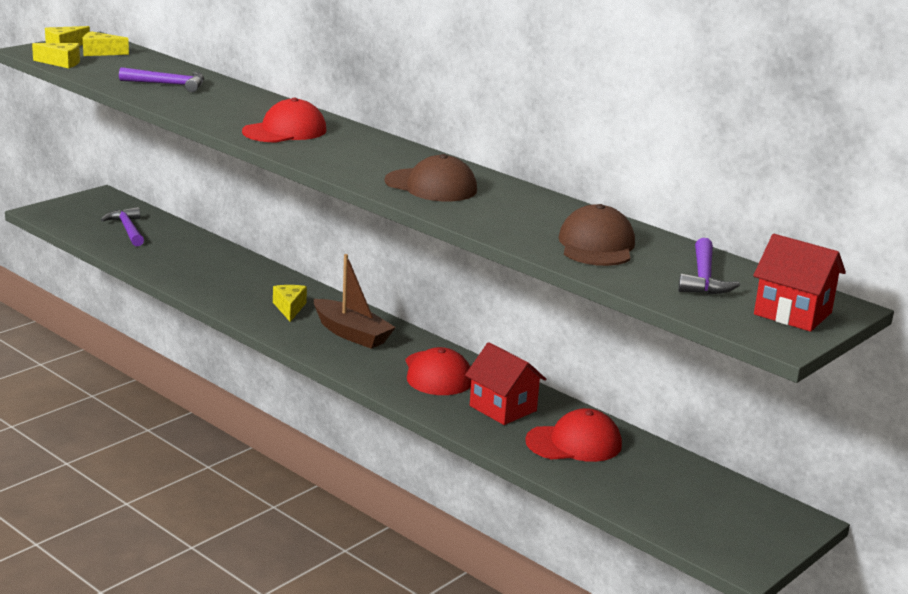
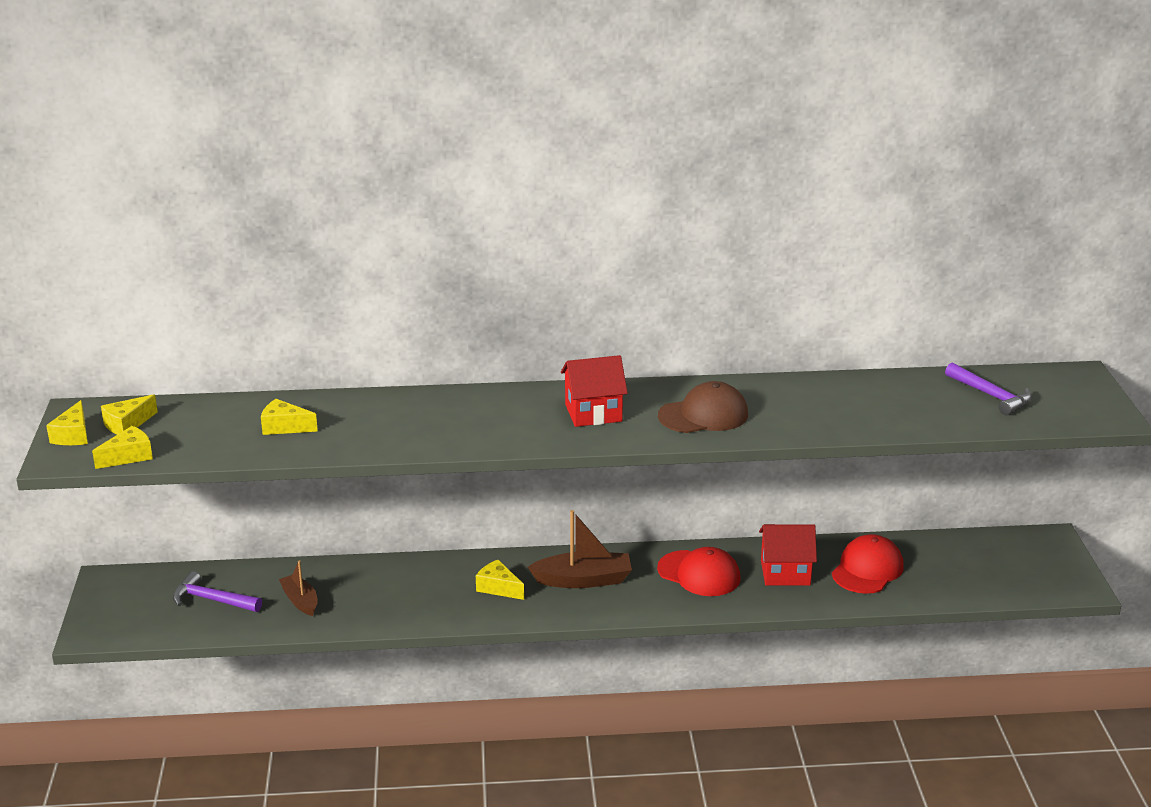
camera: 45 degrees left, 5 degrees up
purple hammer [119,67,204,92] -> yellow cheese [261,399,318,435]
red cap [242,98,327,143] -> none
brown cap [558,204,635,266] -> none
red house [753,234,846,332] -> red house moved to [561,355,628,427]
none -> brown boat [279,560,318,616]

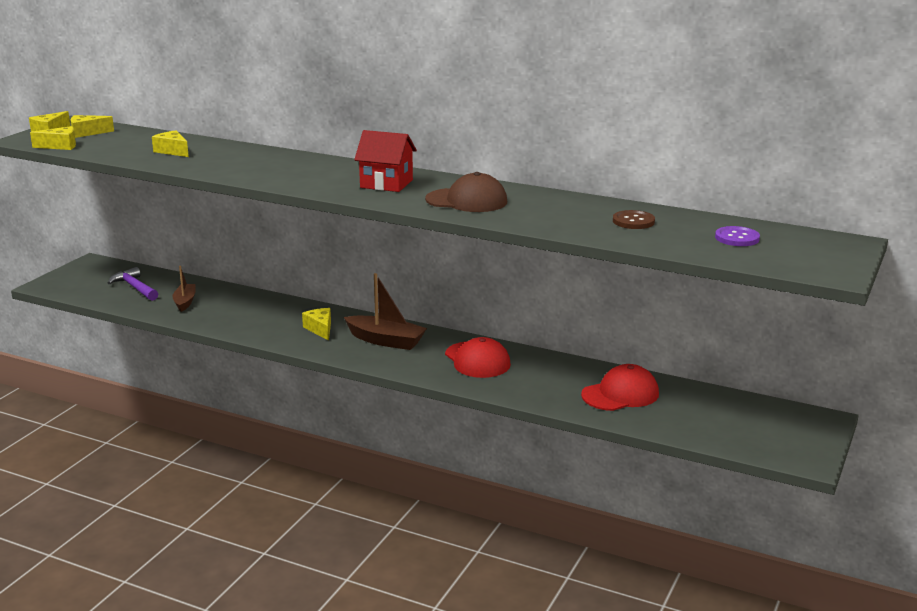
camera: 30 degrees right, 5 degrees down
red house [759,524,817,586] -> none
purple hammer [945,363,1032,415] -> purple button [715,226,760,246]
none -> brown button [613,210,655,229]

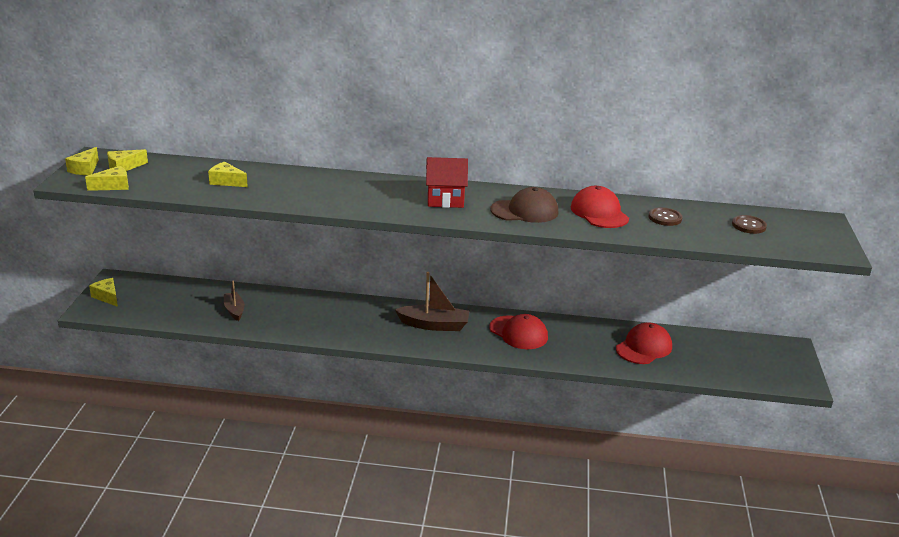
camera: 20 degrees left, 5 degrees up
purple hammer [108,267,158,301] -> none
yellow cheese [302,308,331,341] -> yellow cheese moved to [89,278,118,307]
purple button [715,226,760,246] -> brown button [732,215,767,234]
none -> red cap [571,186,629,228]

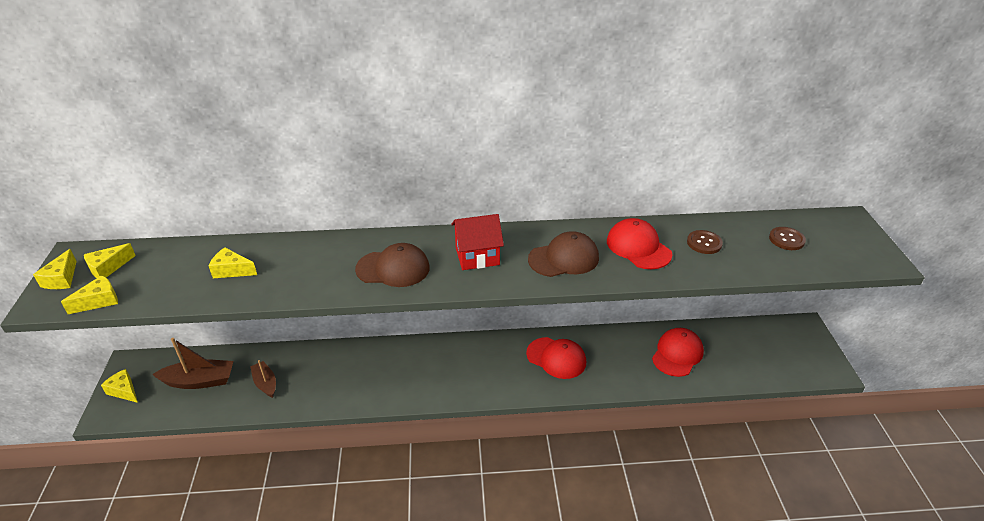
camera: 10 degrees left, 10 degrees up
brown boat [395,272,469,331] -> brown boat moved to [152,338,234,389]
none -> brown cap [355,243,430,287]

